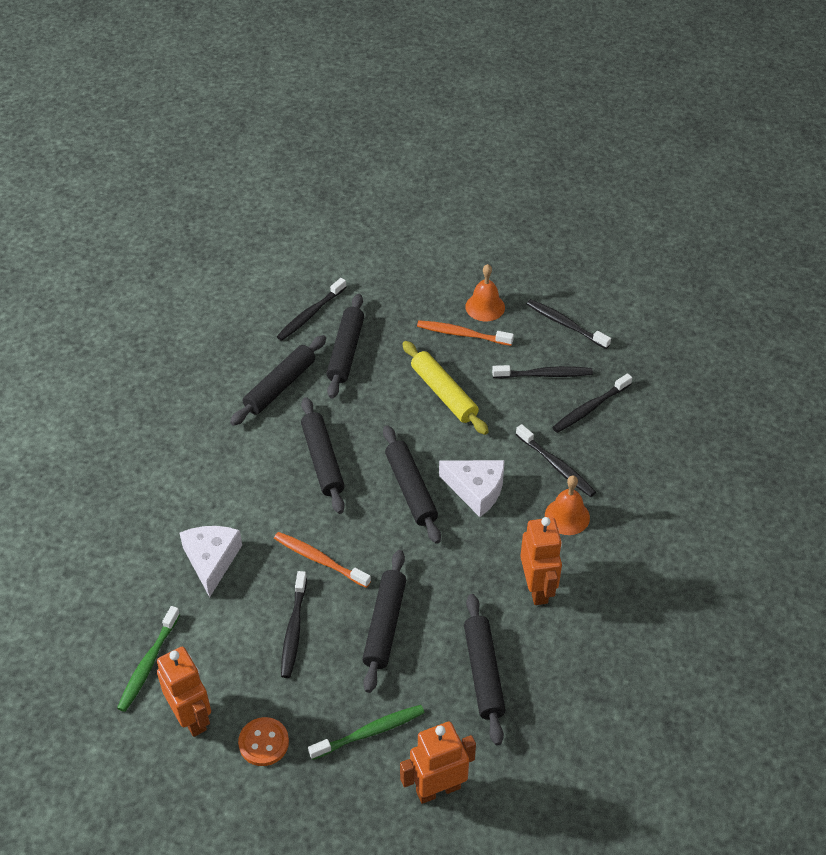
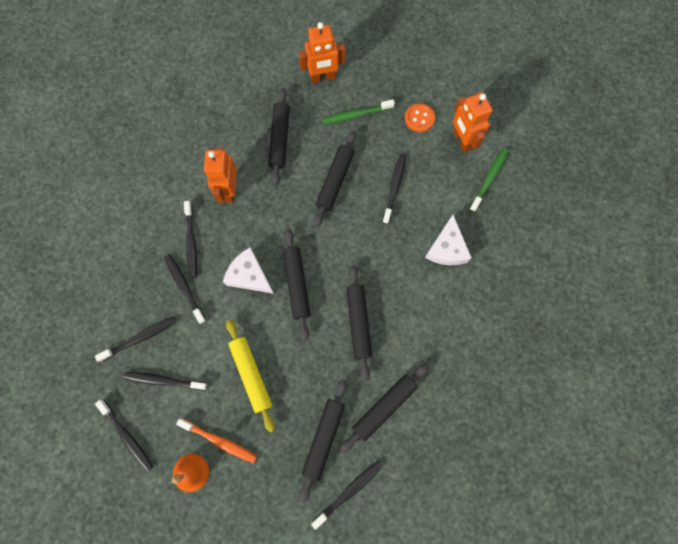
camera: 170 degrees left, 25 degrees up
orange toothbrush [274,532,371,588] -> none
orange bell [545,475,590,535] -> black toothbrush [184,201,197,278]

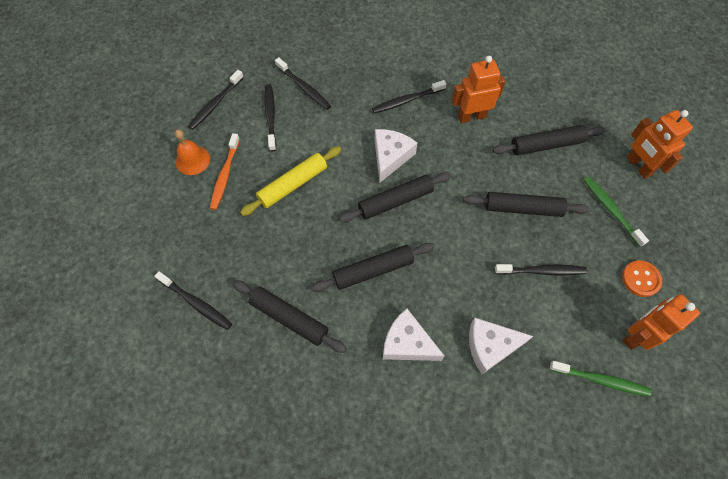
camera: 75 degrees right, 10 degrees down
black toothbrush [164,254,206,324] -> none
black rolling pin [299,379,347,503] -> none
none -> white cheese [383,309,444,361]

